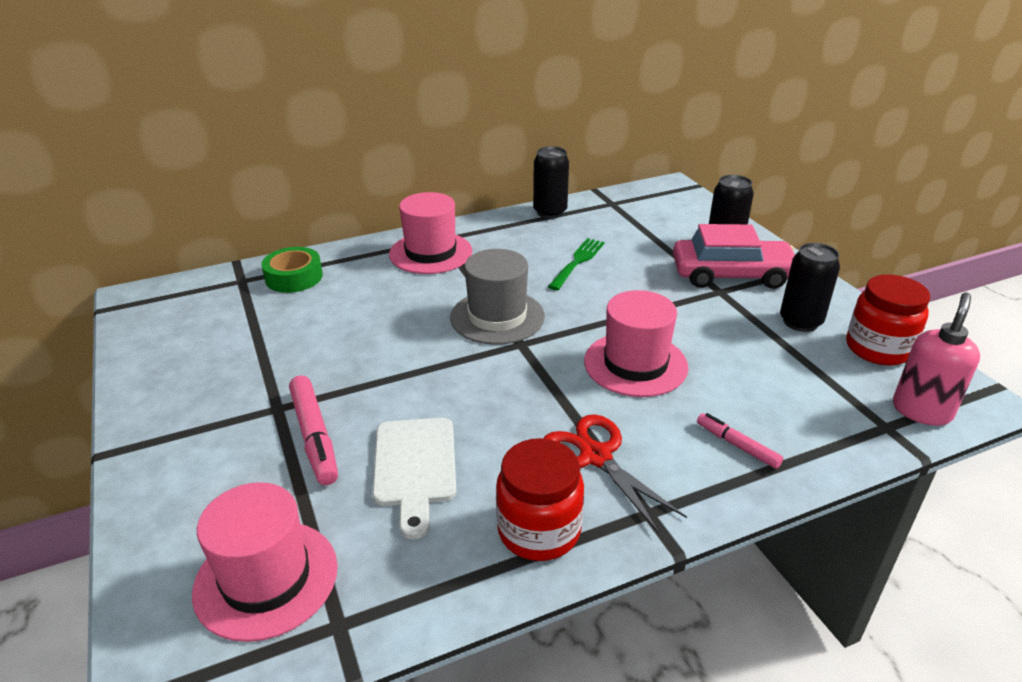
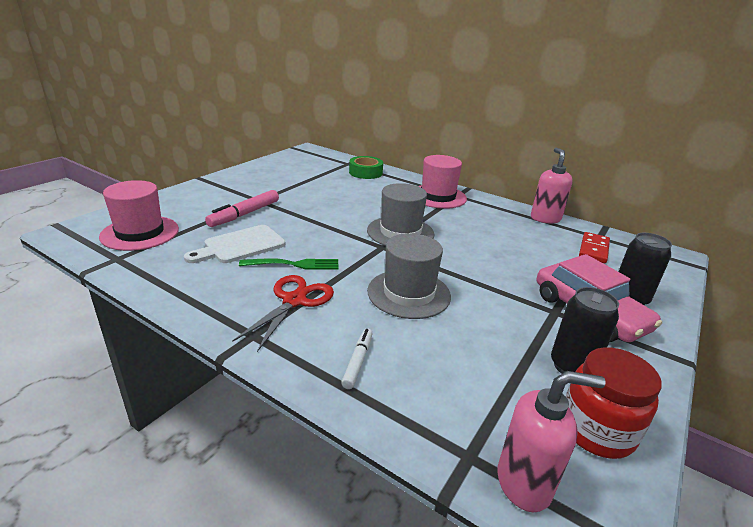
camera: 55 degrees right, 5 degrees down
red jar [496,438,584,561] -> none
black can [533,146,569,219] -> pink soap dispenser [531,148,573,223]
green fork [548,238,605,290] -> green fork moved to [239,258,339,270]
pink hat [584,290,688,397] -> grey hat [367,233,451,319]
pink marker [697,413,783,469] -> white marker [341,329,373,389]
none -> red domino [579,232,610,263]

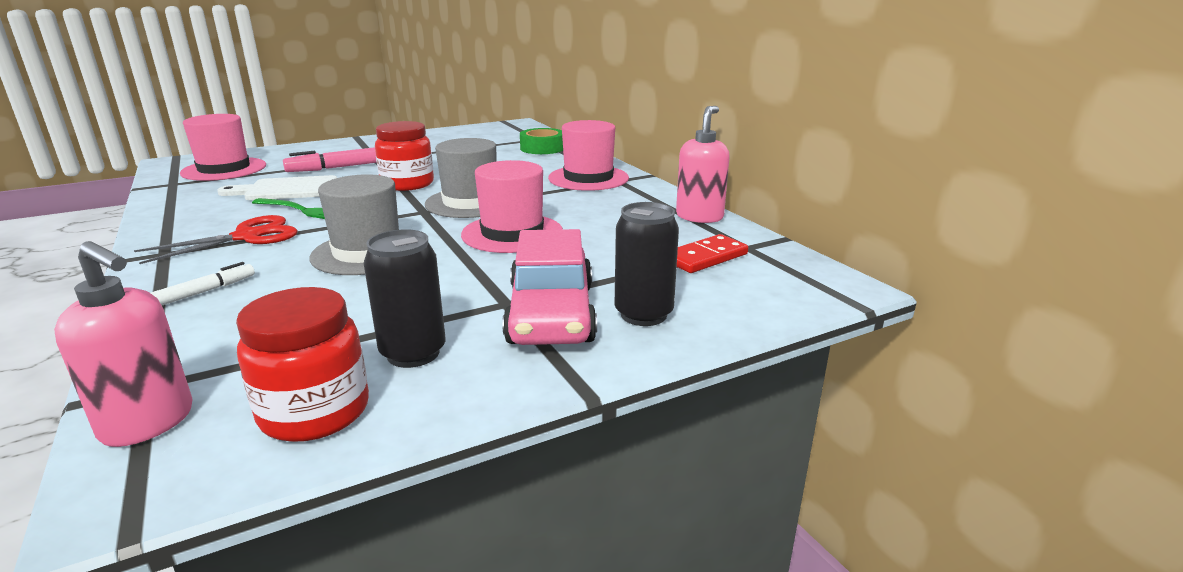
camera: 30 degrees right, 5 degrees down
none -> red jar [375,121,434,191]
none -> pink hat [461,160,563,253]

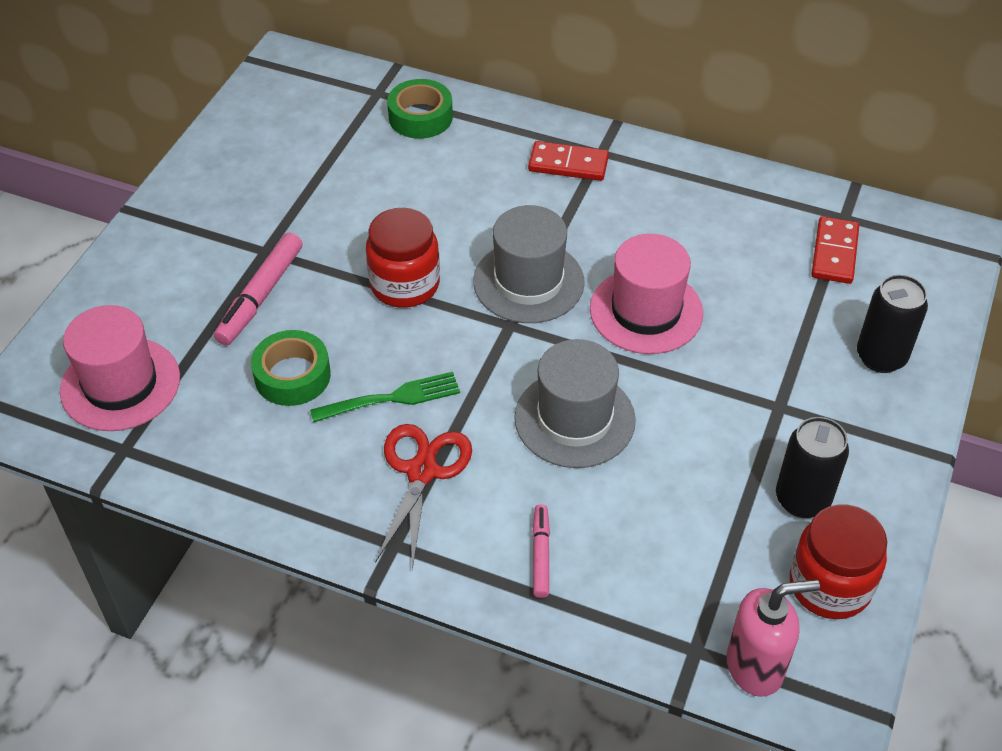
camera: 40 degrees left, 25 degrees up
white marker [151,262,255,305] -> pink marker [532,504,550,598]
white cutting board [217,175,337,200] -> green tape [251,330,331,406]
pink car [502,229,597,345] -> none
pink hat [548,120,629,191] -> red domino [528,141,609,181]
pink soap dispenser [676,106,730,223] -> none

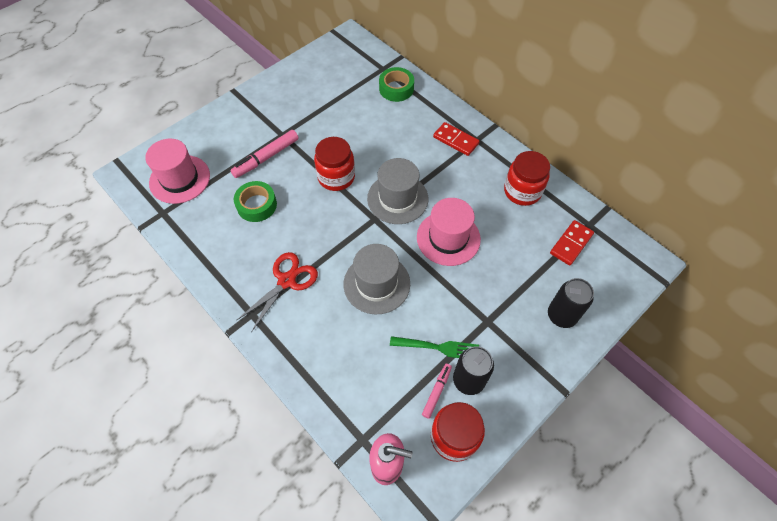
camera: 25 degrees right, 10 degrees up
green fork [310,372,460,422] -> green fork moved to [390,336,479,358]
pink marker [532,504,550,598] -> pink marker moved to [422,364,452,419]
none -> red jar [504,151,550,206]

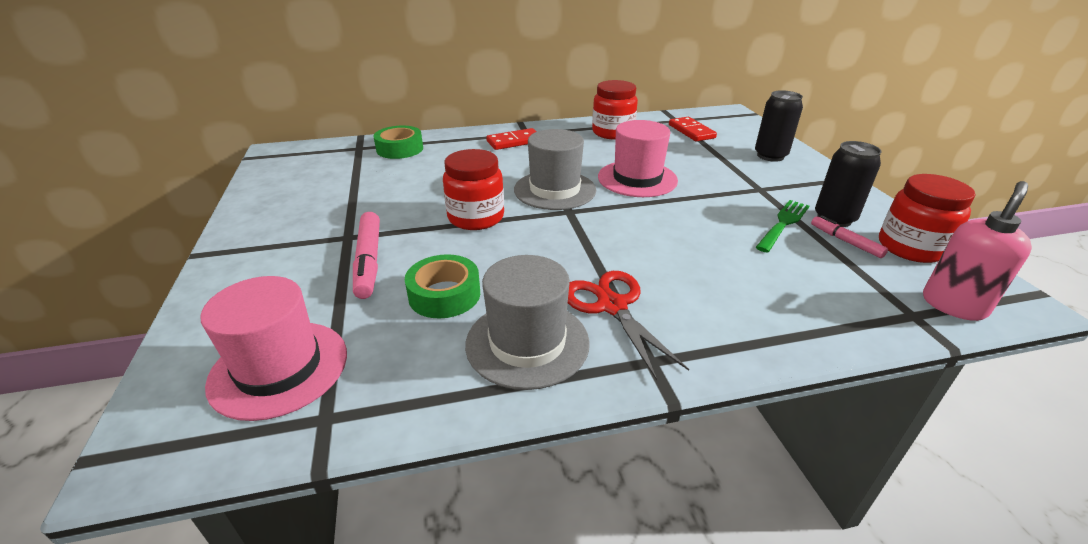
camera: 60 degrees left, 25 degrees down
grey hat [344,244,410,314] -> grey hat moved to [465,255,590,390]

